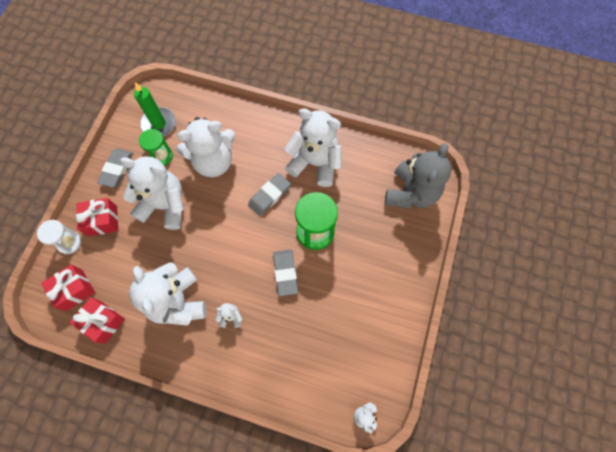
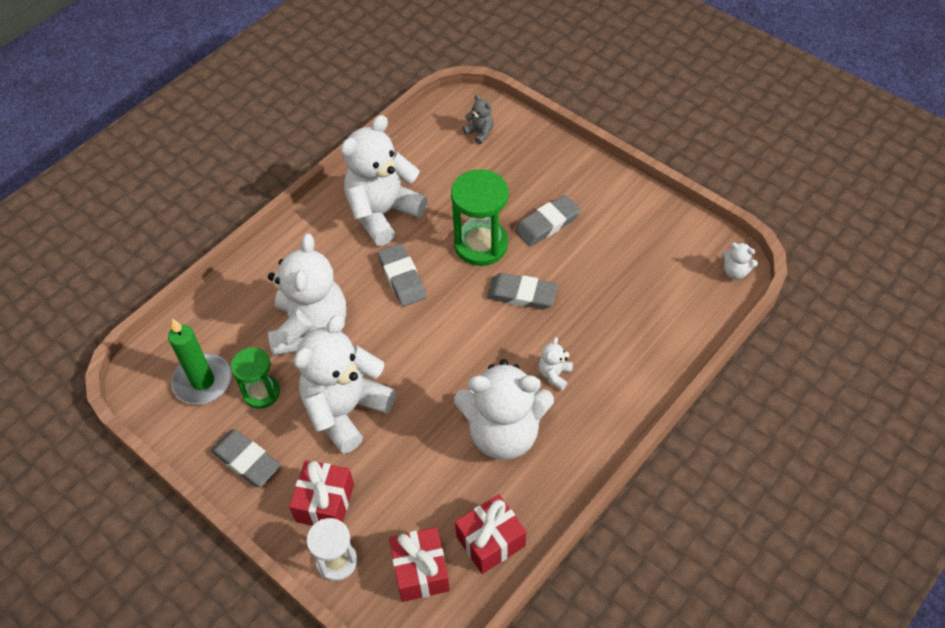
camera: 65 degrees left, 15 degrees down
grey teddy bear [385,143,452,209] -> grey teddy bear [463,95,494,145], size x0.41
none -> grey eraser [515,195,581,246]

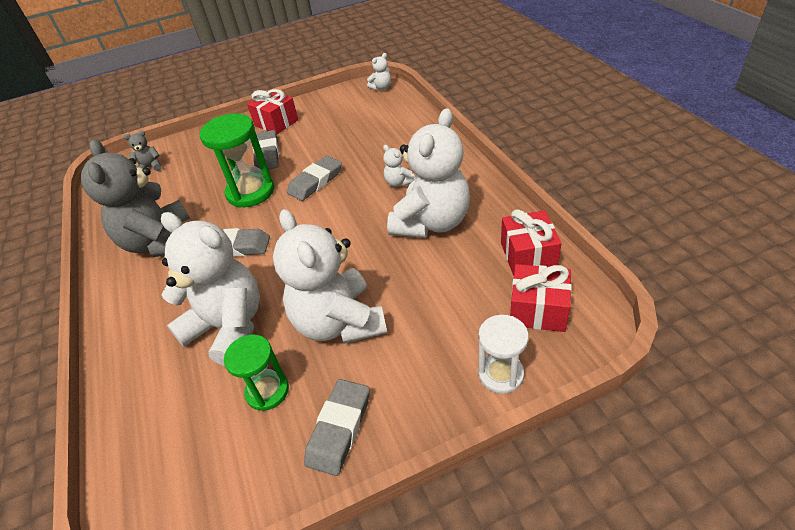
camera: 60 degrees left, 10 degrees down
green candle [168,318,232,405] -> none
grey eraser [211,429,281,487] -> grey eraser turned 45 degrees counterclockwise [304,379,370,476]
red gift [289,460,354,526] -> red gift moved to [247,89,298,134]
white teddy bear [340,115,428,246] -> grey teddy bear [81,139,190,257]

